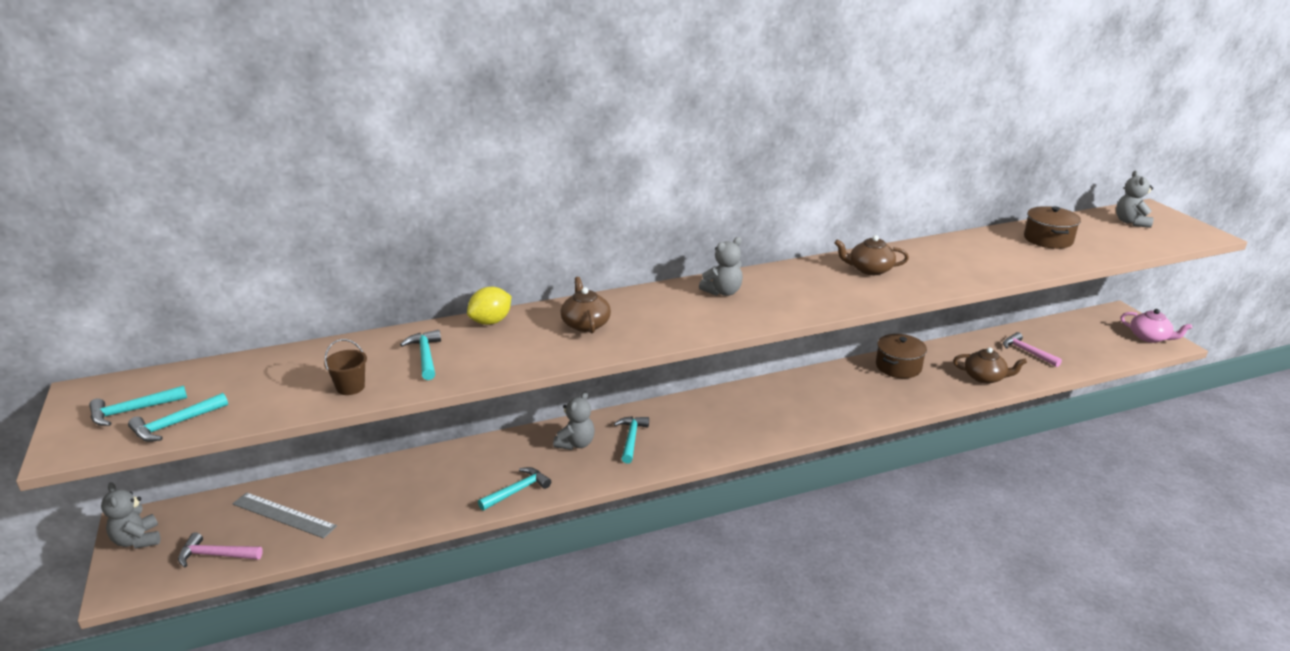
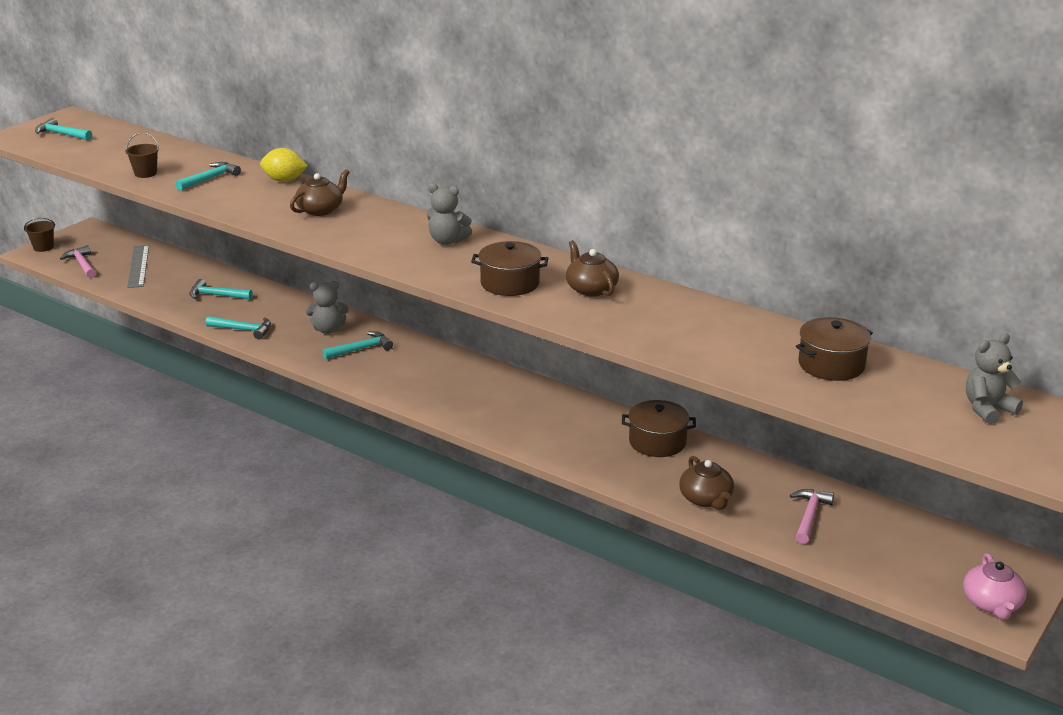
camera: 55 degrees right, 0 degrees up
grey teddy bear [101,482,160,549] -> none
turquoise hammer [128,393,228,442] -> turquoise hammer moved to [189,279,253,300]
none -> brown bucket [24,217,55,252]
none -> brown pot [471,241,548,296]

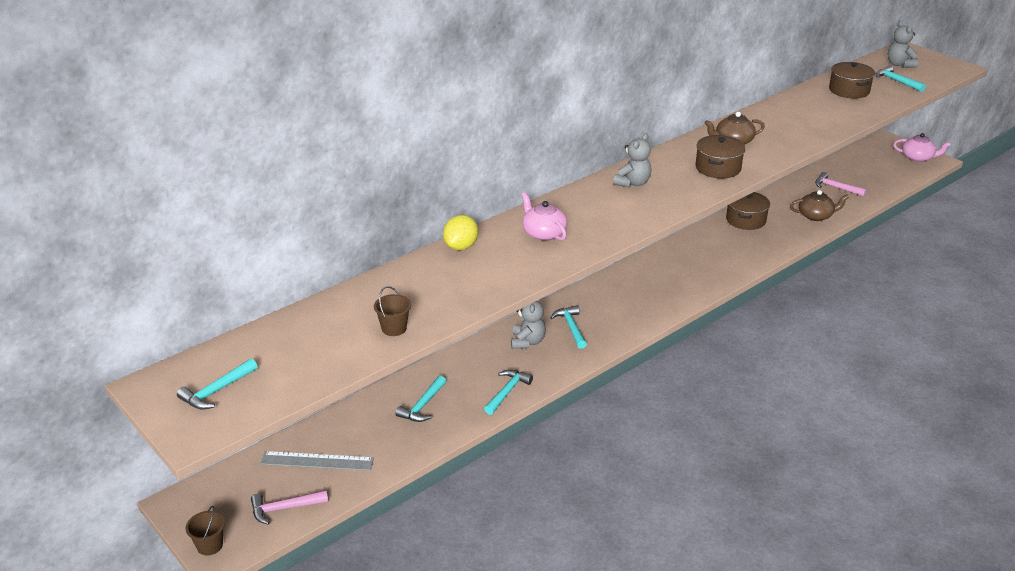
camera: 75 degrees left, 5 degrees up
turquoise hammer [175,162,241,191] -> turquoise hammer moved to [876,65,926,92]
brown teapot [290,169,350,216] -> pink teapot [521,192,567,241]

